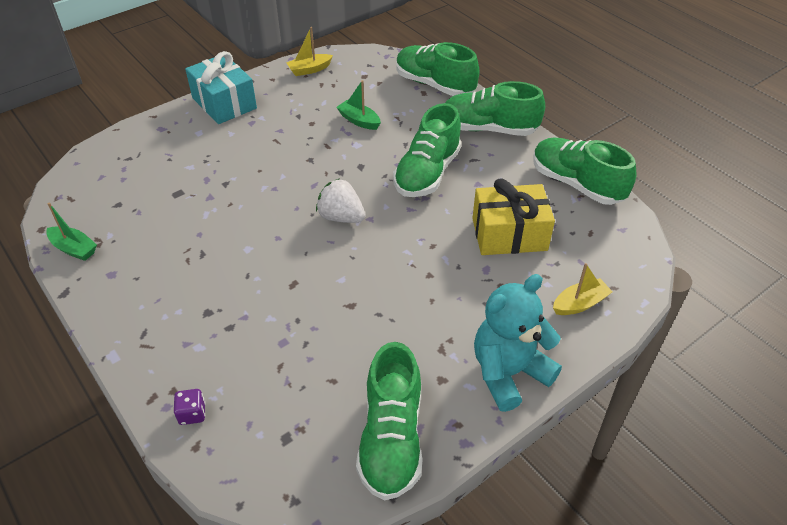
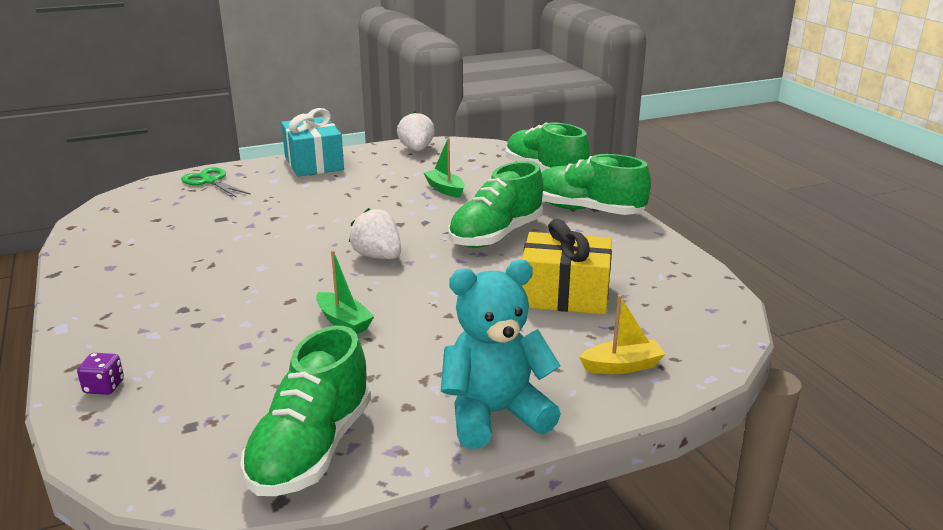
camera: 15 degrees right, 20 degrees down
green boat [46,203,97,261] -> green boat moved to [316,250,375,334]
yellow boat [286,27,333,76] -> white strawberry [397,111,435,151]
green shoe [533,138,637,205] -> none
none -> green scissors [181,167,251,198]

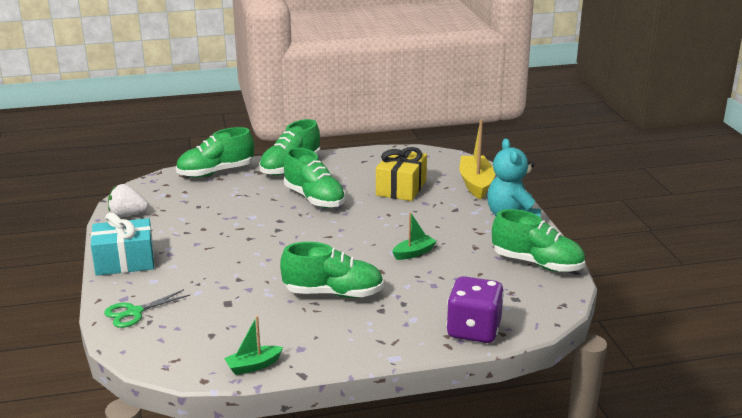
camera: 80 degrees left, 0 degrees up
purple dice [77,353,124,395] -> purple dice [446,276,504,343], size x2.42
white strawberry [349,208,401,259] -> none
green boat [423,138,465,198] -> green boat moved to [224,316,283,375]
yellow boat [579,295,665,374] -> yellow boat [459,120,495,199], size x1.74
none -> green shoe [280,242,384,298]

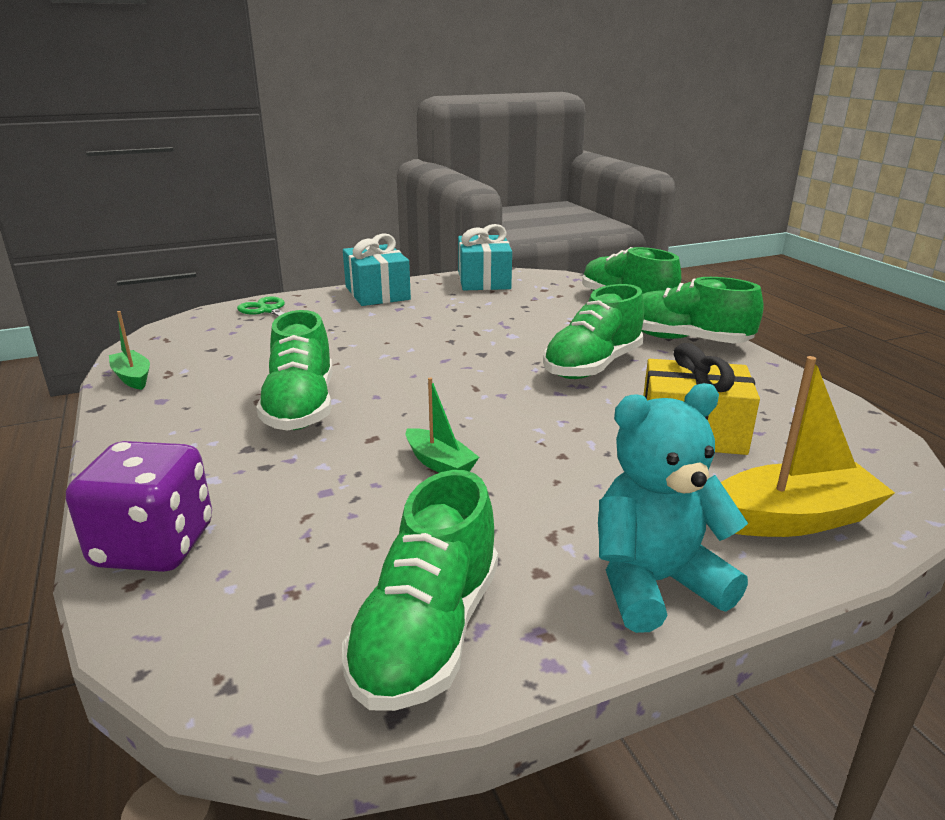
camera: 80 degrees right, 0 degrees up
white strawberry [108,184,148,217] -> turquoise gift [458,224,512,290]

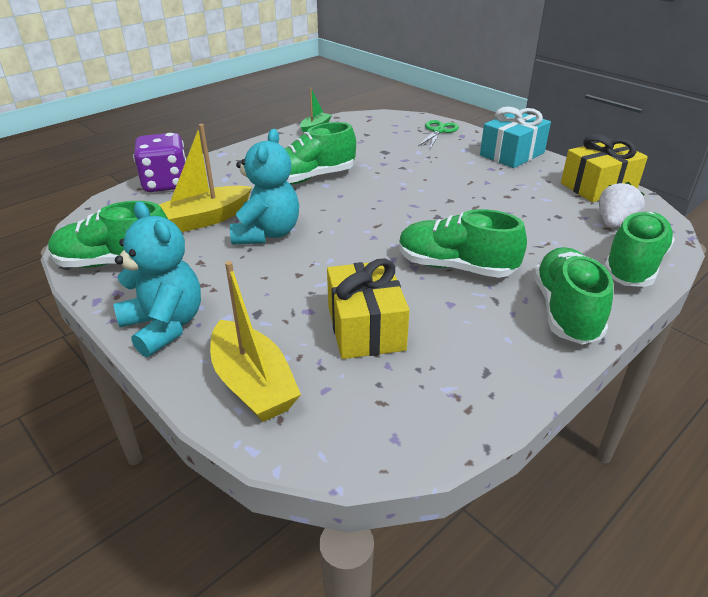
camera: 70 degrees right, 10 degrees up
green boat [406,378,479,473] -> turquoise teddy bear [230,129,299,245]
turquoise gift [458,224,512,290] -> yellow gift [561,134,648,202]
none -> yellow boat [159,124,252,232]
none -> white strawberry [599,182,645,228]

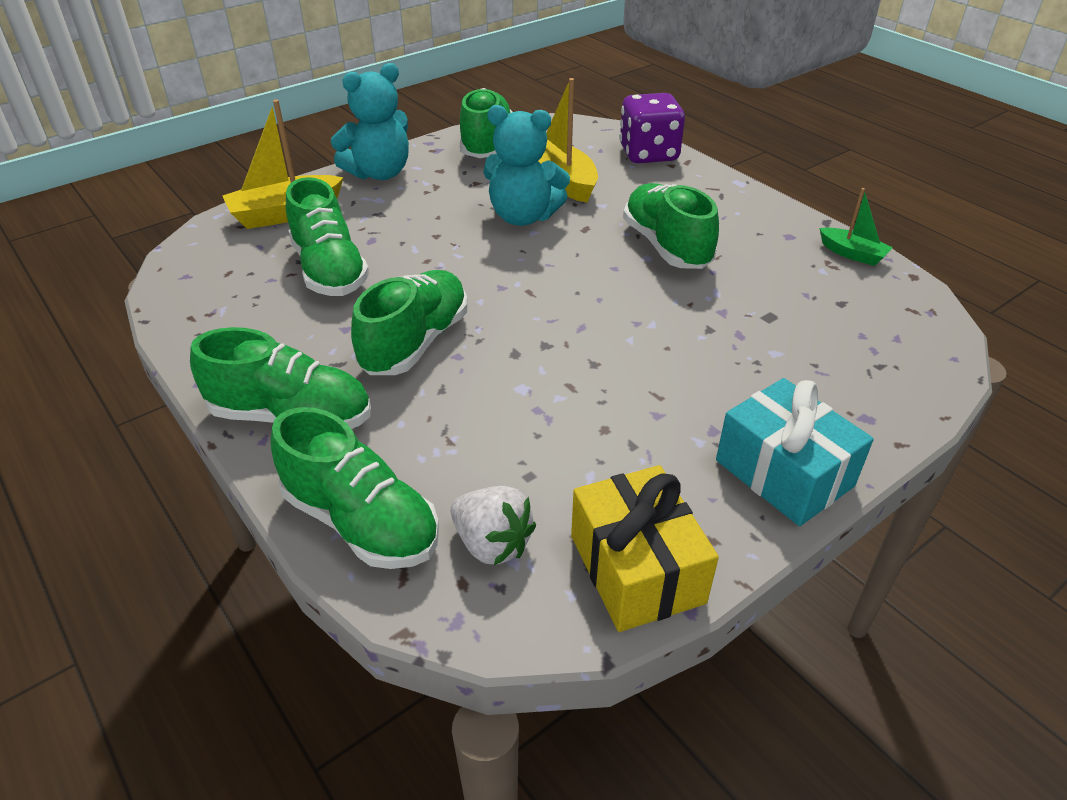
camera: 95 degrees right, 5 degrees up
yellow gift [327,259,410,359] -> green shoe [286,177,369,296]
green scissors [418,120,459,149] -> none

